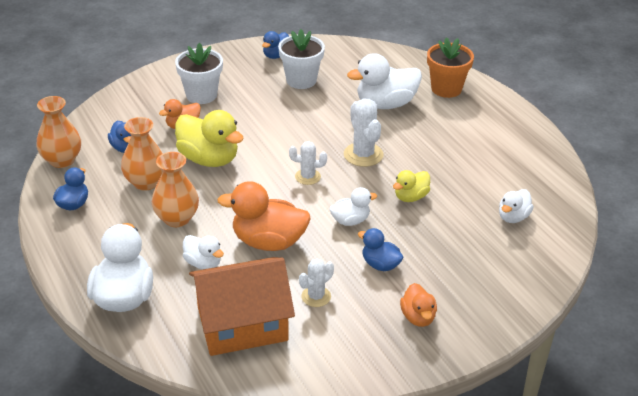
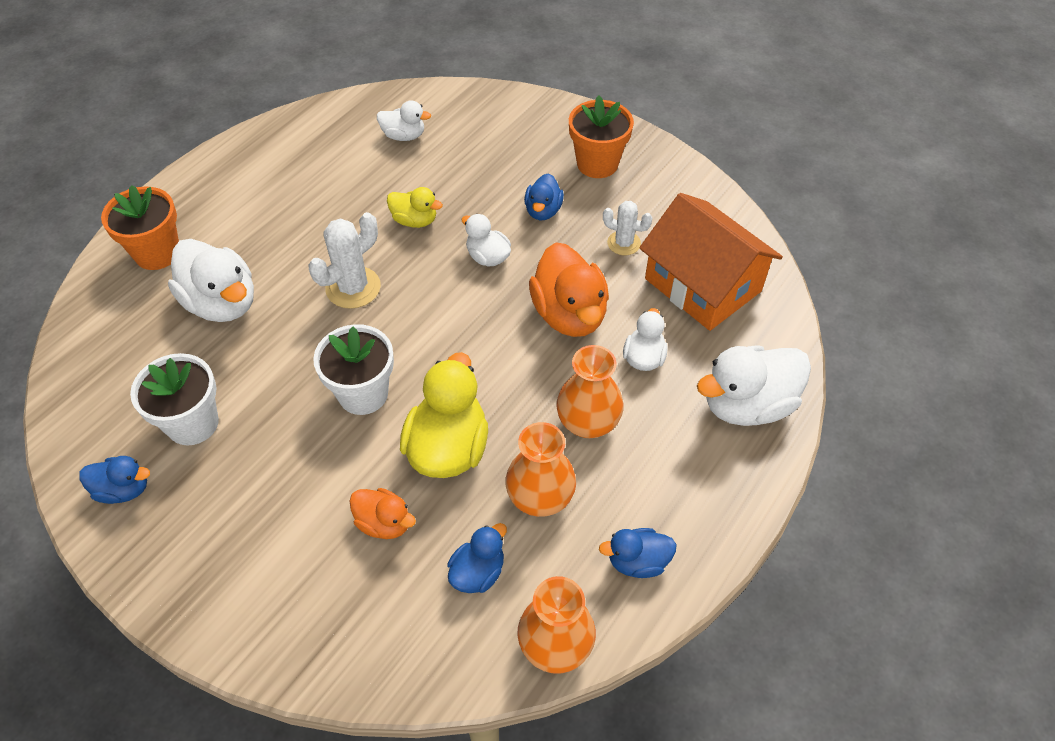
camera: 115 degrees left, 15 degrees up
white flower pot [175,43,223,104] -> white flower pot moved to [313,324,394,415]
white cactus [289,141,327,185] -> none
orange duck [400,283,437,327] -> orange flower pot [569,95,634,178]

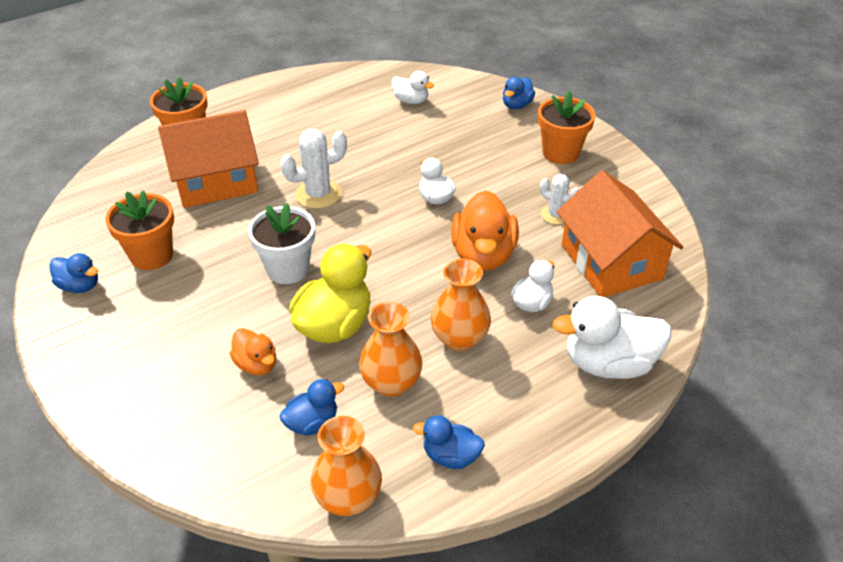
camera: 20 degrees right, 10 degrees down
white flower pot [130,353,219,445] -> orange flower pot [105,190,174,270]
white duck [168,239,254,322] -> orange house [158,110,259,208]
yellow duck [387,187,443,228] -> none
blue duck [524,173,564,220] -> blue duck moved to [503,77,535,109]

